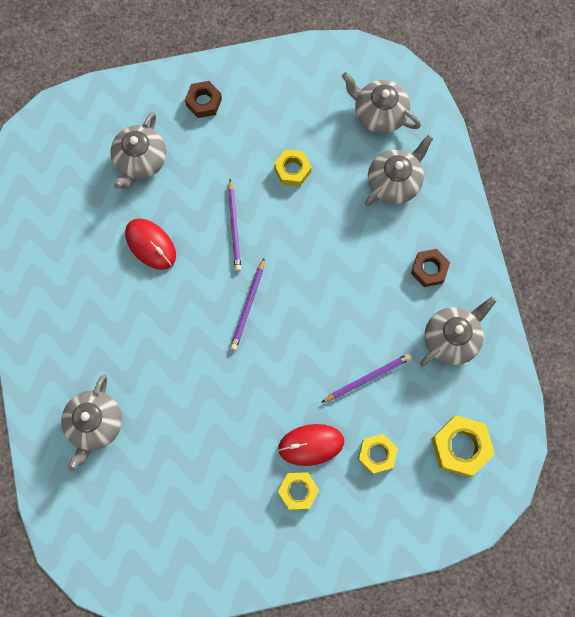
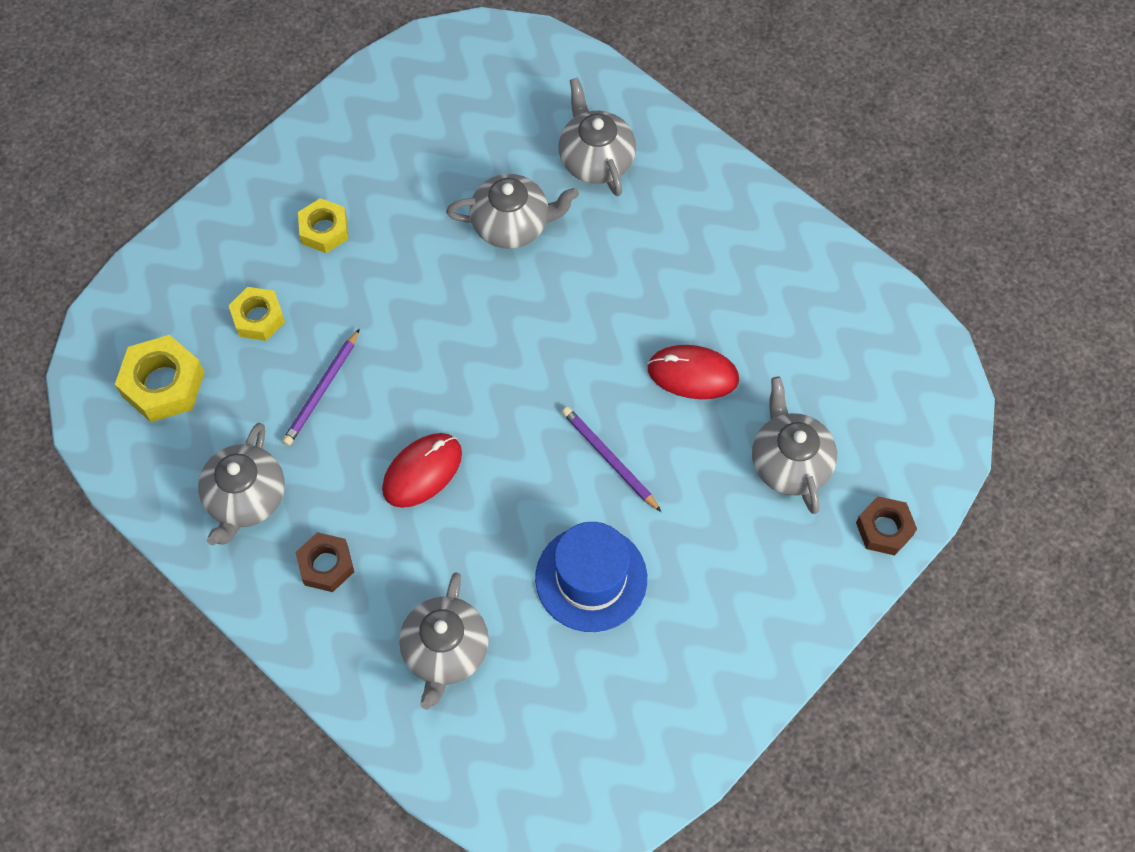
camera: 145 degrees right, 10 degrees down
brown nut [185,81,222,118] -> brown nut moved to [856,496,917,555]
purple pencil [230,257,265,350] -> none
yellow nut [274,150,312,186] -> blue hat [535,522,647,632]
red mouse [278,424,344,466] -> red mouse moved to [382,433,462,508]
grey teapot [342,72,421,134] -> grey teapot moved to [446,174,579,249]

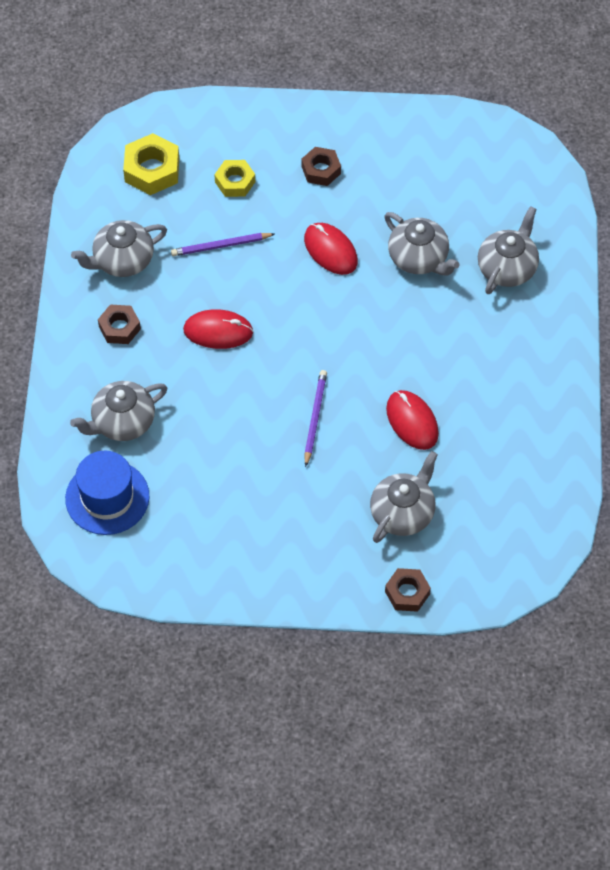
camera: 50 degrees right, 5 degrees down
yellow nut [298,198,348,253] -> brown nut [302,147,341,186]
blue hat [535,522,647,632] -> blue hat moved to [65,451,149,535]
none -> red mouse [304,223,358,275]

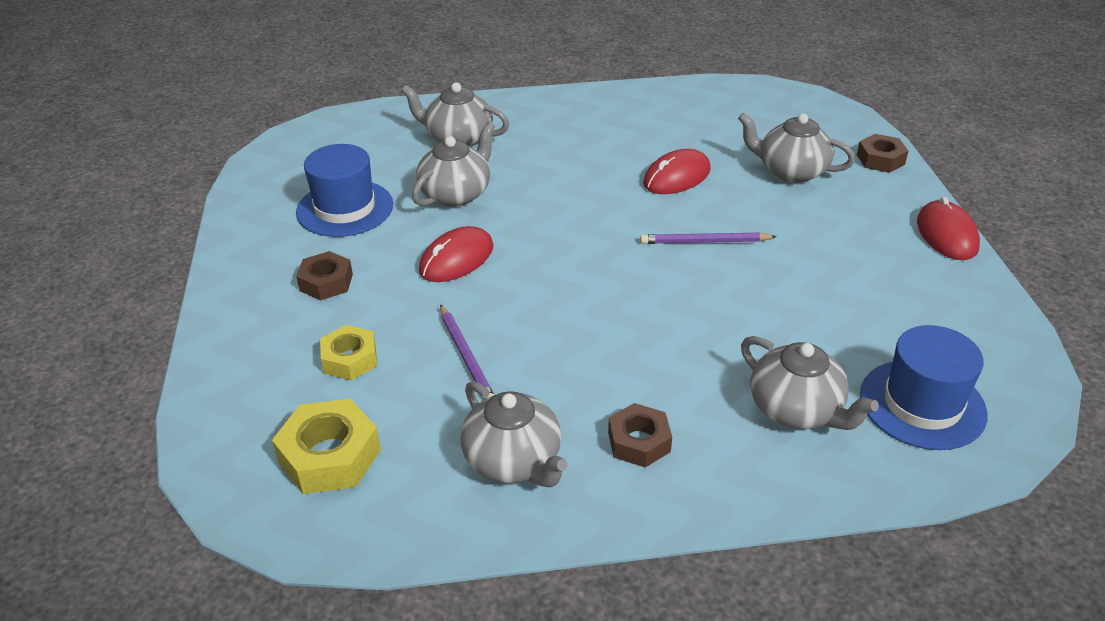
camera: 100 degrees left, 20 degrees down
red mouse [183,309,253,349] -> red mouse moved to [917,197,980,260]
none -> blue hat [296,144,393,237]

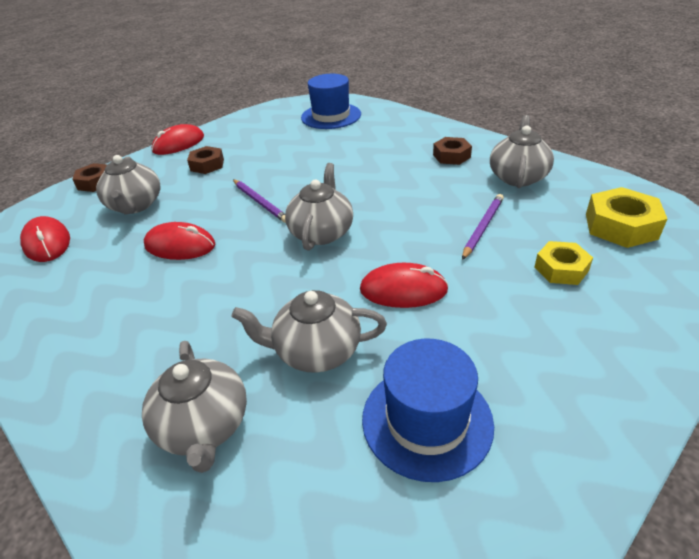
camera: 125 degrees left, 0 degrees up
brown nut [296,251,353,300] -> brown nut moved to [187,146,224,174]
grey teapot [741,336,879,430] -> grey teapot moved to [285,163,353,251]
none -> red mouse [20,216,70,262]

